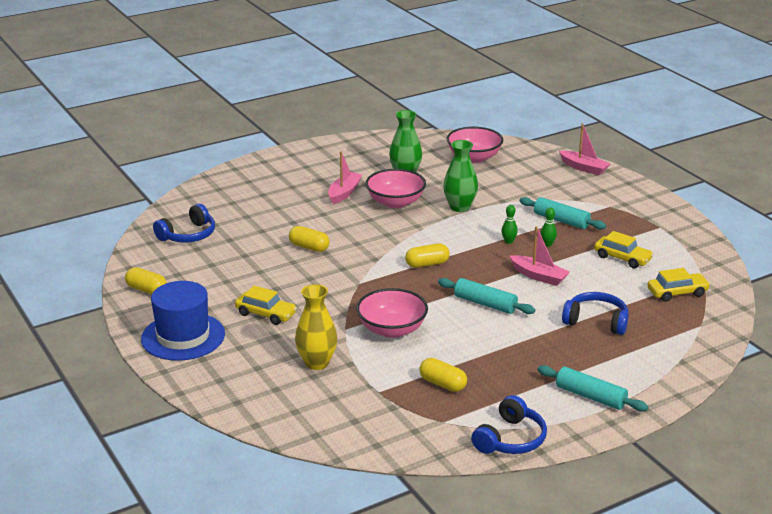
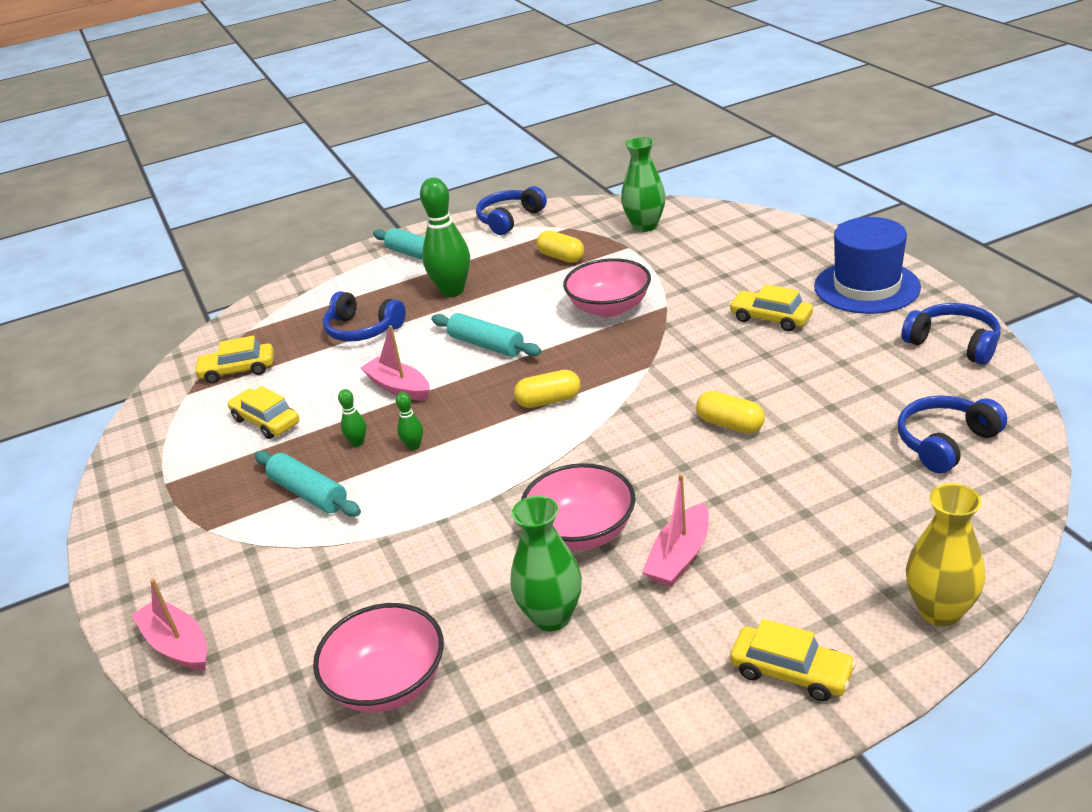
camera: 170 degrees left, 5 degrees up
yellow capsule [125,267,167,294] -> blue headphones [901,303,1001,365]
yellow vase [295,284,337,370] -> yellow vase moved to [906,483,986,626]
green vase [443,140,478,212] -> green vase moved to [621,137,666,232]
none -> green bowling pin [420,178,470,297]
none -> yellow car [730,619,856,701]

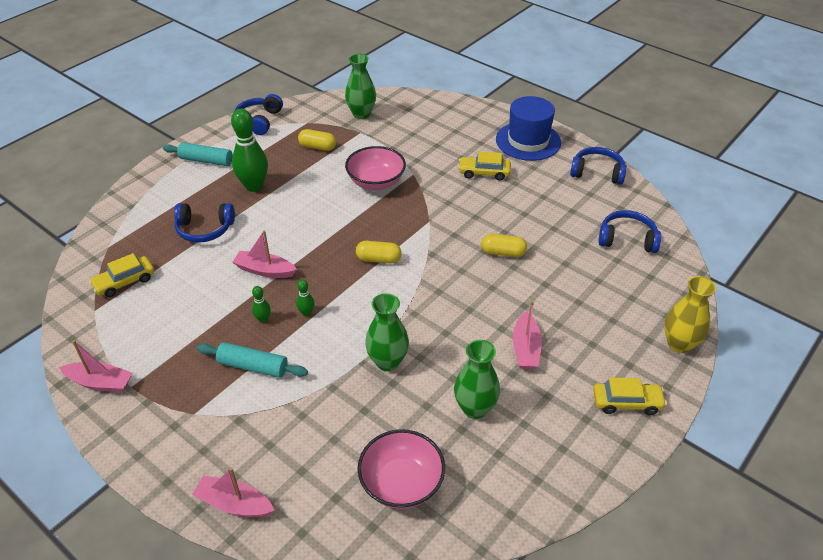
camera: 30 degrees left, 10 degrees up
yellow car [228,386,299,439] -> none
turquoise rolling pin [431,313,542,357] -> none
yellow capsule [514,370,581,408] -> yellow capsule turned 45 degrees clockwise [356,241,402,263]
pink bowl [521,463,635,551] -> none
blue headphones [898,395,1007,474] -> blue headphones turned 75 degrees clockwise [599,210,661,253]
none -> pink boat [59,340,132,392]
none -> green vase [365,293,409,371]

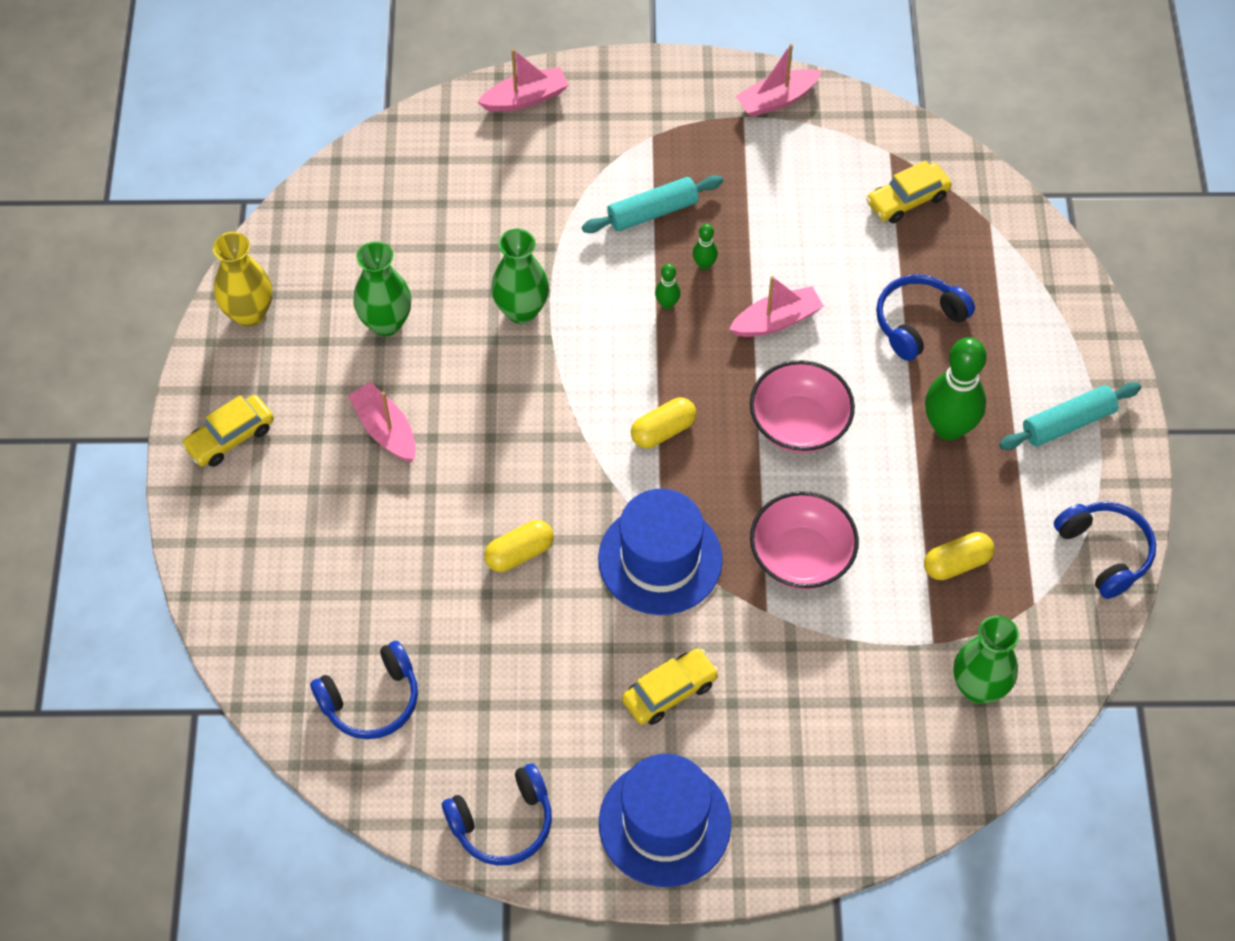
camera: 140 degrees right, 15 degrees up
yellow car [89,253,154,297] -> yellow car turned 135 degrees counterclockwise [866,160,952,223]
pink bowl [357,429,445,509] -> pink bowl moved to [750,360,855,453]
yellow vase [664,276,716,353] -> yellow vase moved to [213,232,272,327]
none -> blue hat [598,489,723,615]

